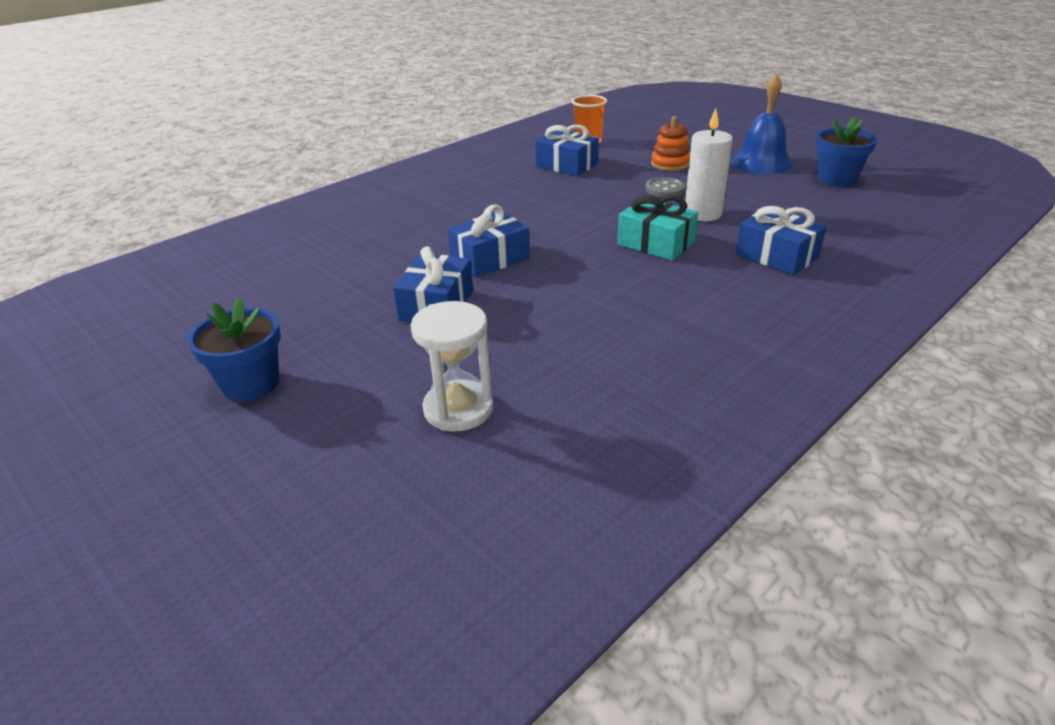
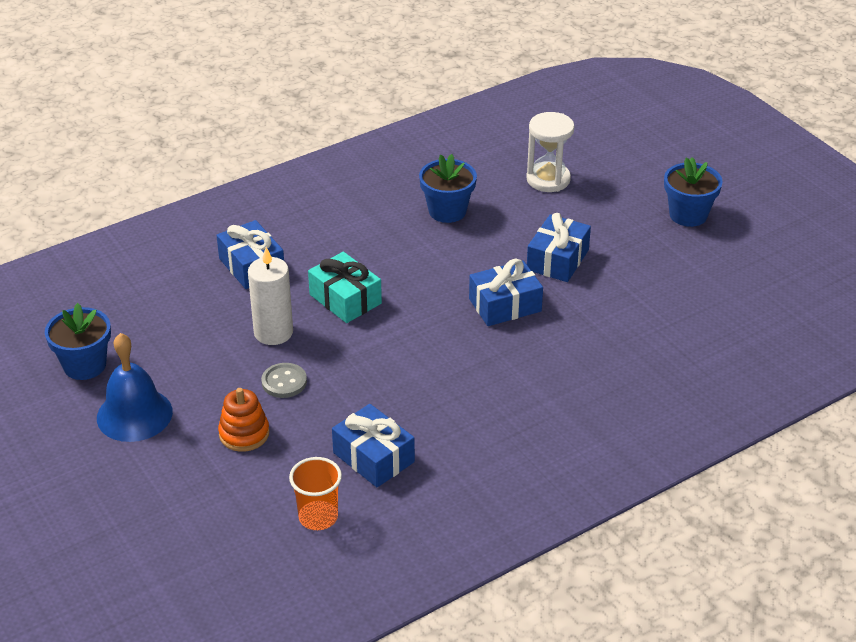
camera: 170 degrees left, 5 degrees up
none -> blue flower pot [419,154,477,223]

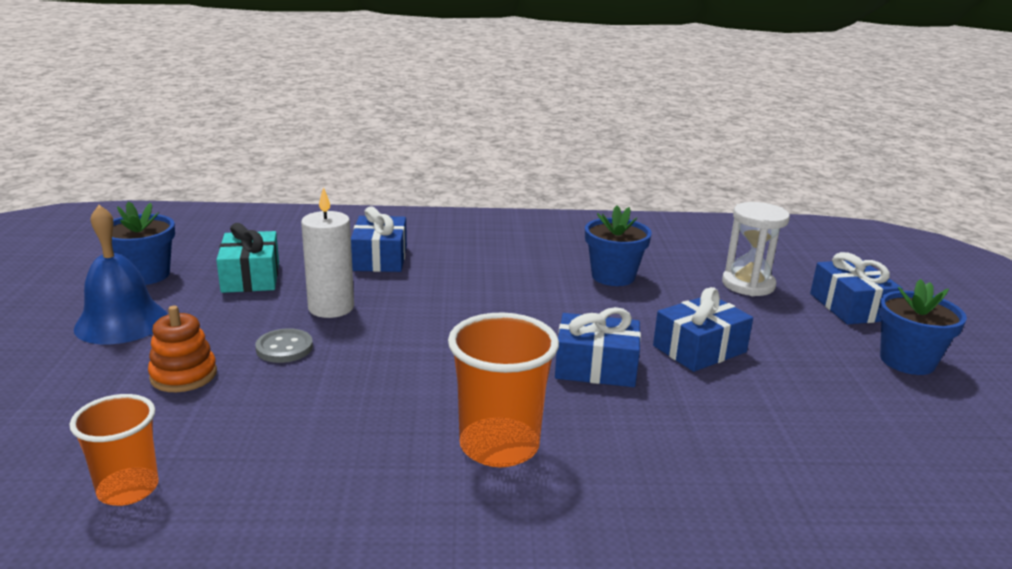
camera: 30 degrees right, 15 degrees down
turquoise gift [308,252,382,323] -> turquoise gift moved to [216,223,279,293]
blue gift [332,404,415,487] -> blue gift moved to [810,252,903,324]
none -> orange cup [448,313,559,467]

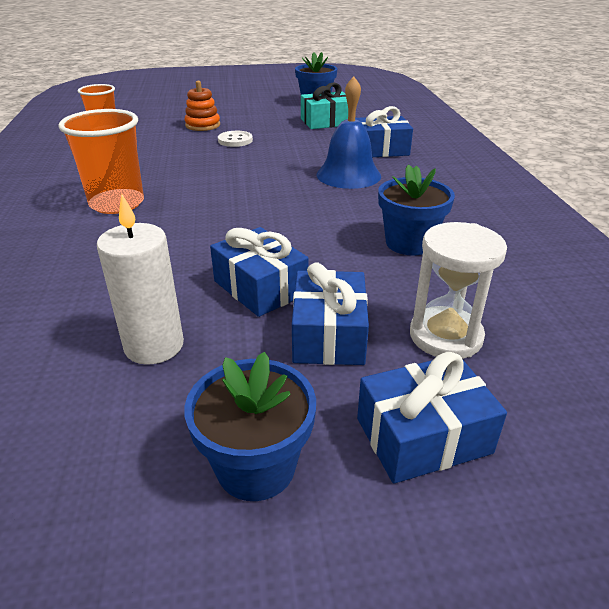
camera: 85 degrees right, 10 degrees up
blue bell [74,205,167,344] -> blue bell moved to [317,76,381,189]
grey button [255,328,313,363] -> white button [218,131,253,147]
white candle [301,187,354,318] -> white candle moved to [97,194,184,365]
blue gift [555,307,641,387] -> blue gift moved to [292,262,369,365]

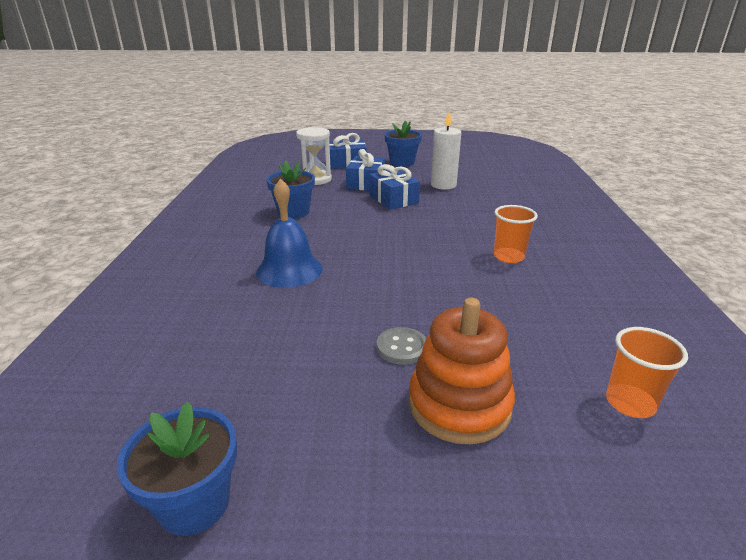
camera: 170 degrees left, 5 degrees down
orange cup [58,109,144,214] -> orange cup [494,205,538,263], size x0.65
orange stacking toy [185,81,220,131] -> orange stacking toy [409,298,515,444], size x1.61
white button [218,131,253,147] -> grey button [377,327,426,365]
turquoise gift [301,82,348,129] -> none
blue gift [355,106,413,157] -> none

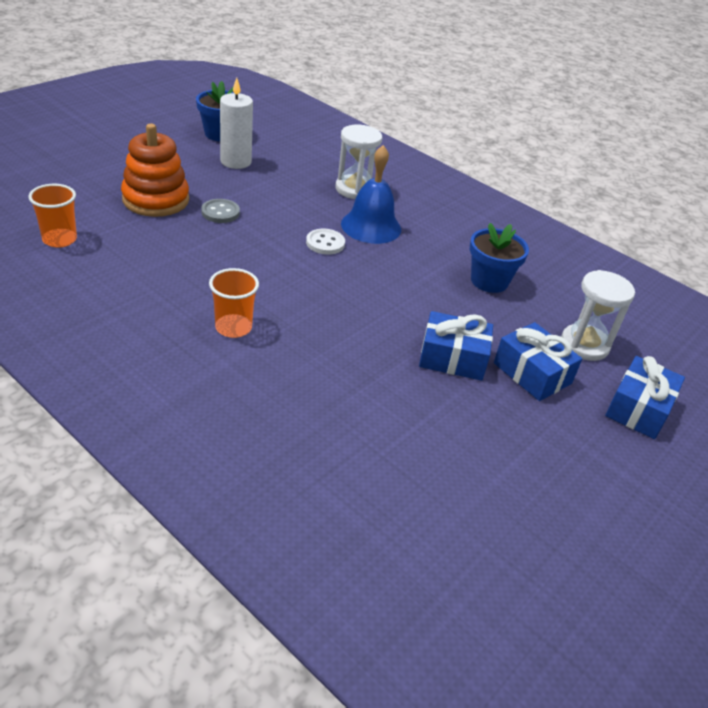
camera: 125 degrees right, 10 degrees up
blue flower pot [385,120,422,167] -> none
white candle [431,112,461,190] -> white candle moved to [220,78,253,169]
none -> white button [306,229,345,255]
none -> white hourglass [335,125,382,199]

